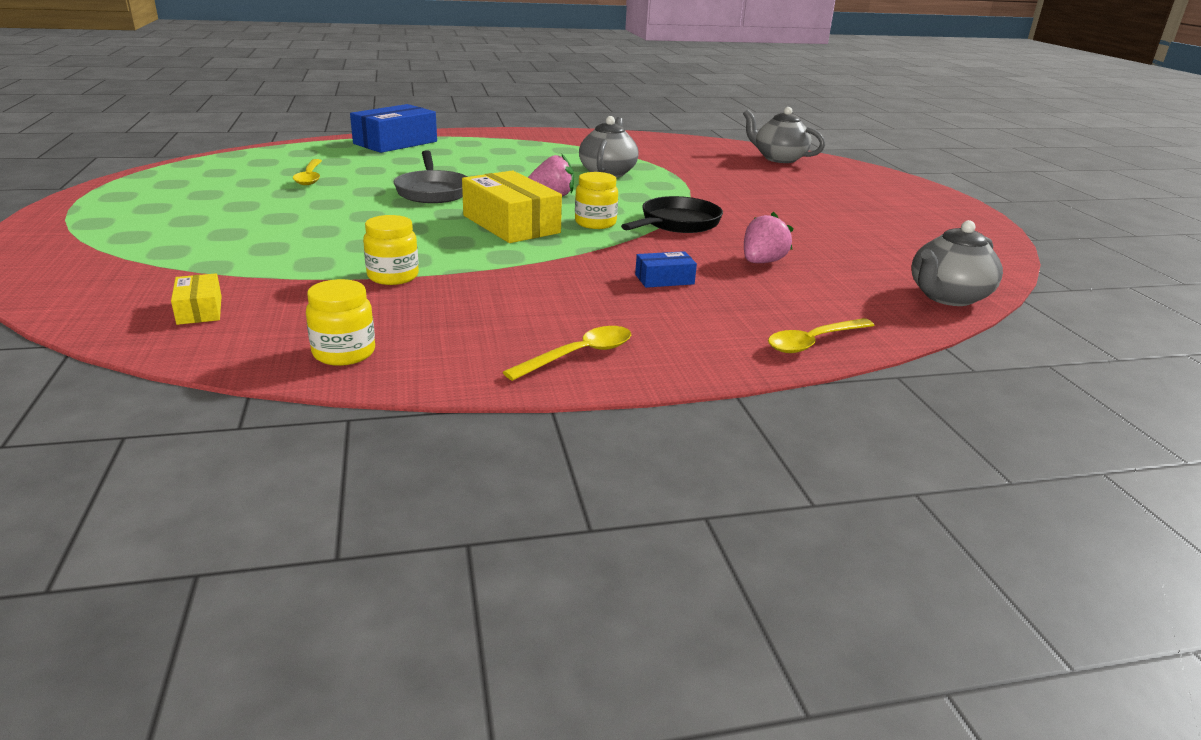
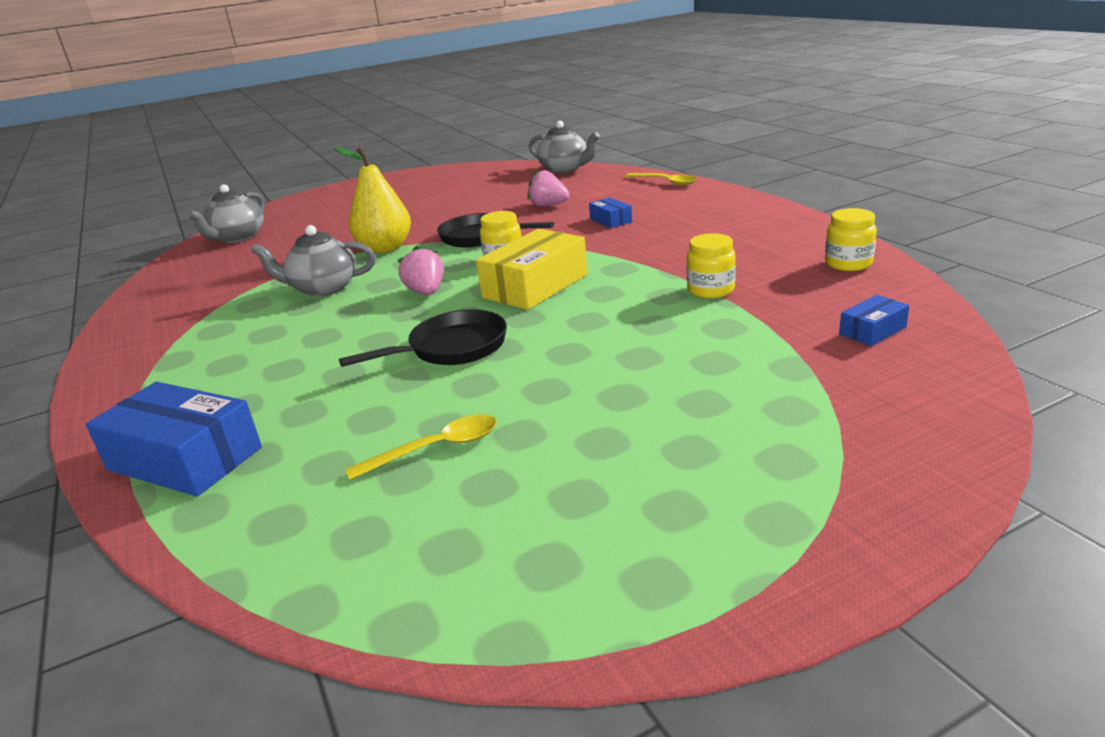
camera: 100 degrees left, 0 degrees up
yellow box [171,273,222,325] -> blue box [839,295,909,346]
grey pan [393,150,468,203] -> black pan [339,309,507,367]
yellow spoon [503,326,631,381] -> none
none -> yellow pear [334,147,411,253]

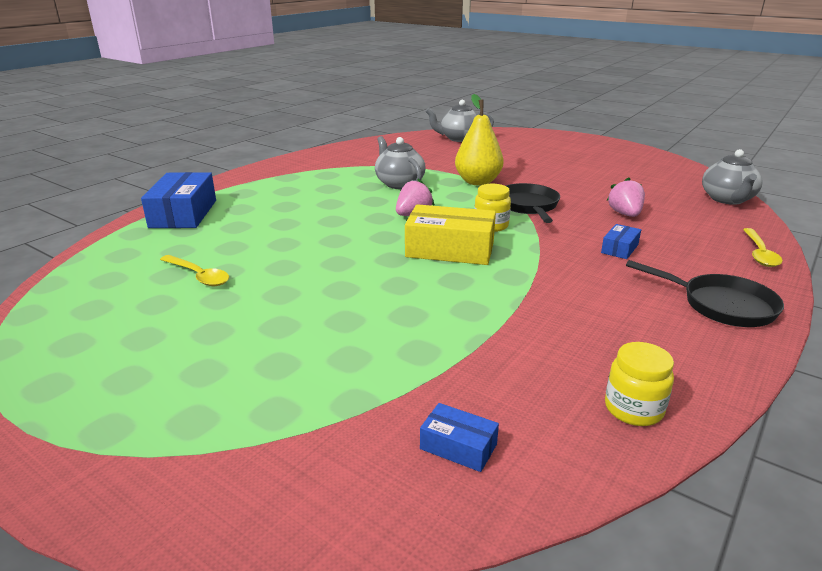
camera: 60 degrees right, 0 degrees up
black pan [339,309,507,367] -> black pan moved to [626,260,784,327]
yellow jar [687,233,736,298] -> none

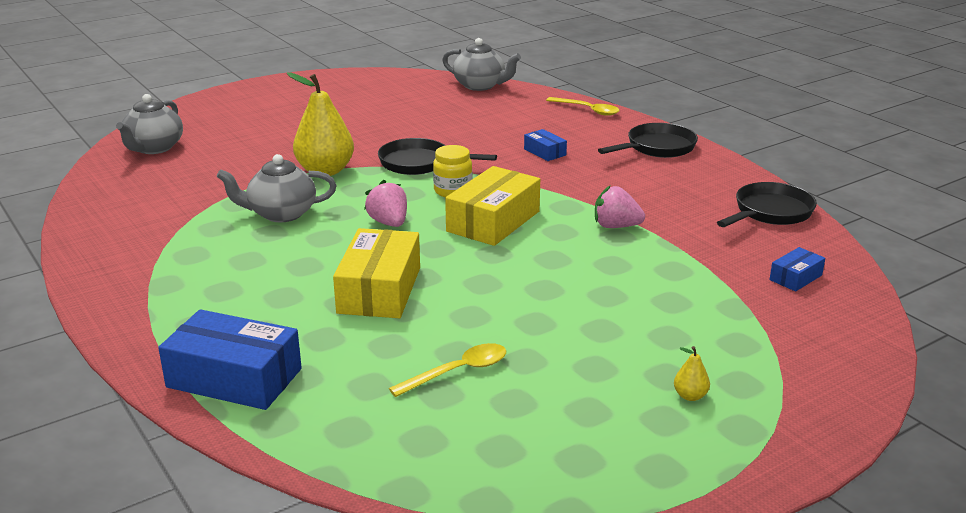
camera: 70 degrees left, 0 degrees up
yellow jar [605,342,674,426] -> black pan [717,182,817,227]
pink strawberry [606,177,645,217] -> pink strawberry moved to [595,185,645,228]
none -> yellow box [333,228,420,318]
none -> yellow pear [674,346,710,401]

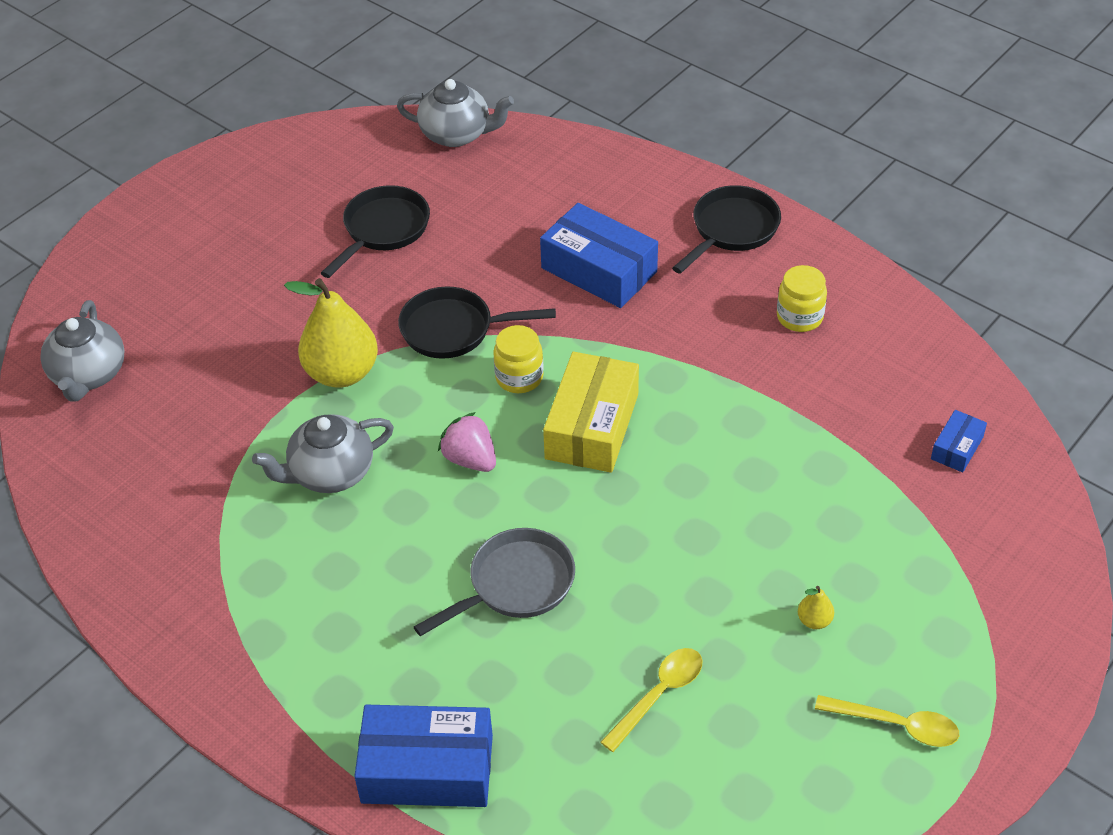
camera: 15 degrees left, 20 degrees up
yellow box [333,228,420,318] -> grey pan [414,528,575,636]
blue box [524,129,567,161] -> blue box [540,203,658,308], size x2.04
yellow spoon [546,97,620,116] -> yellow spoon moved to [815,695,959,747]
pink strawberry [595,185,645,228] -> none
yellow pear [674,346,710,401] -> yellow pear moved to [798,586,834,629]
black pan [717,182,817,227] -> black pan moved to [321,185,430,278]
none -> yellow jar [777,265,827,332]

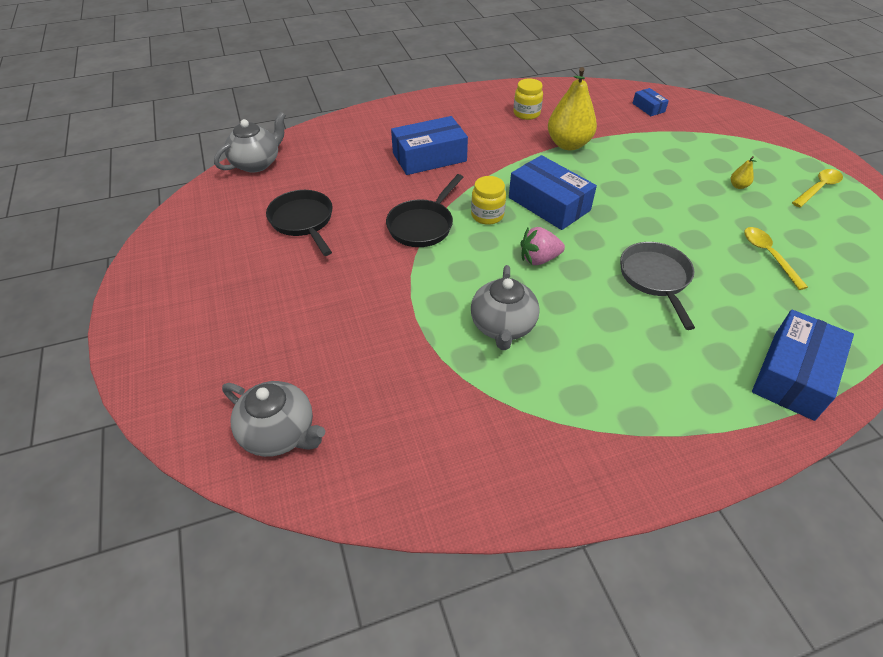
camera: 60 degrees left, 0 degrees up
yellow pear [284,278,378,388] -> yellow pear moved to [548,67,597,150]
yellow box [543,352,639,473] -> blue box [509,155,597,230]
black pan [672,185,781,274] -> none

